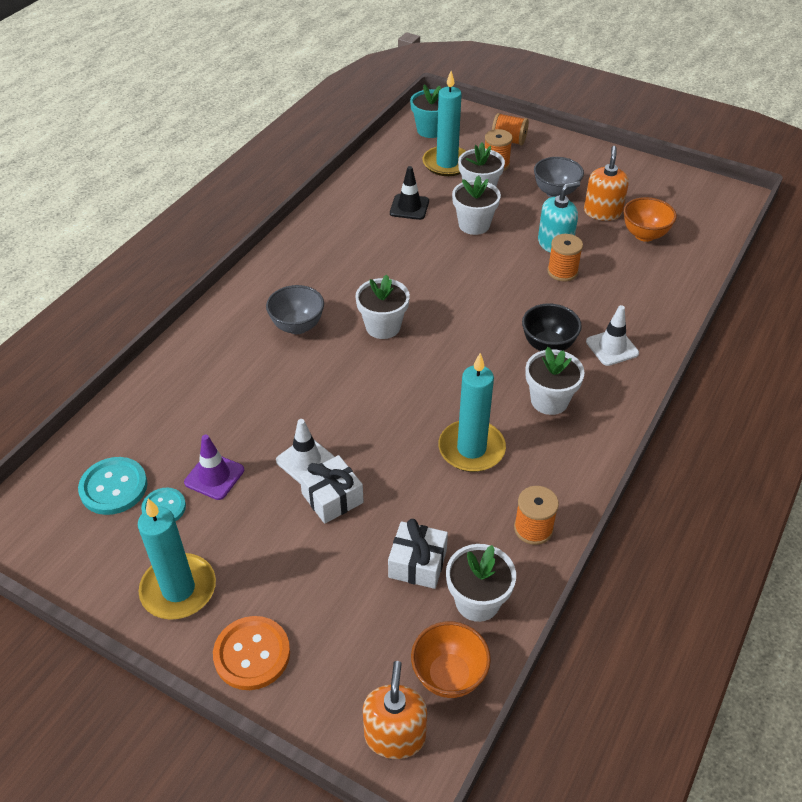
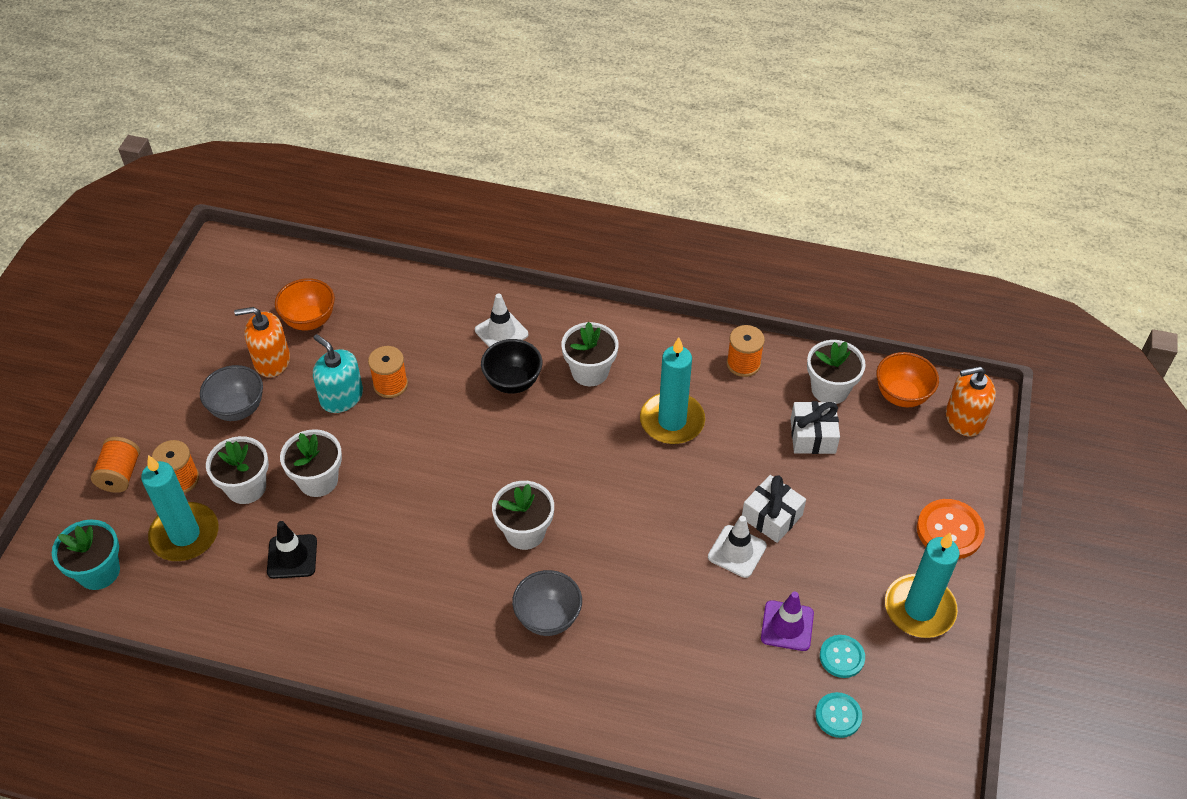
camera: 105 degrees left, 5 degrees up
turquoise button [78,457,147,515] -> turquoise button [815,692,862,738], size x0.64

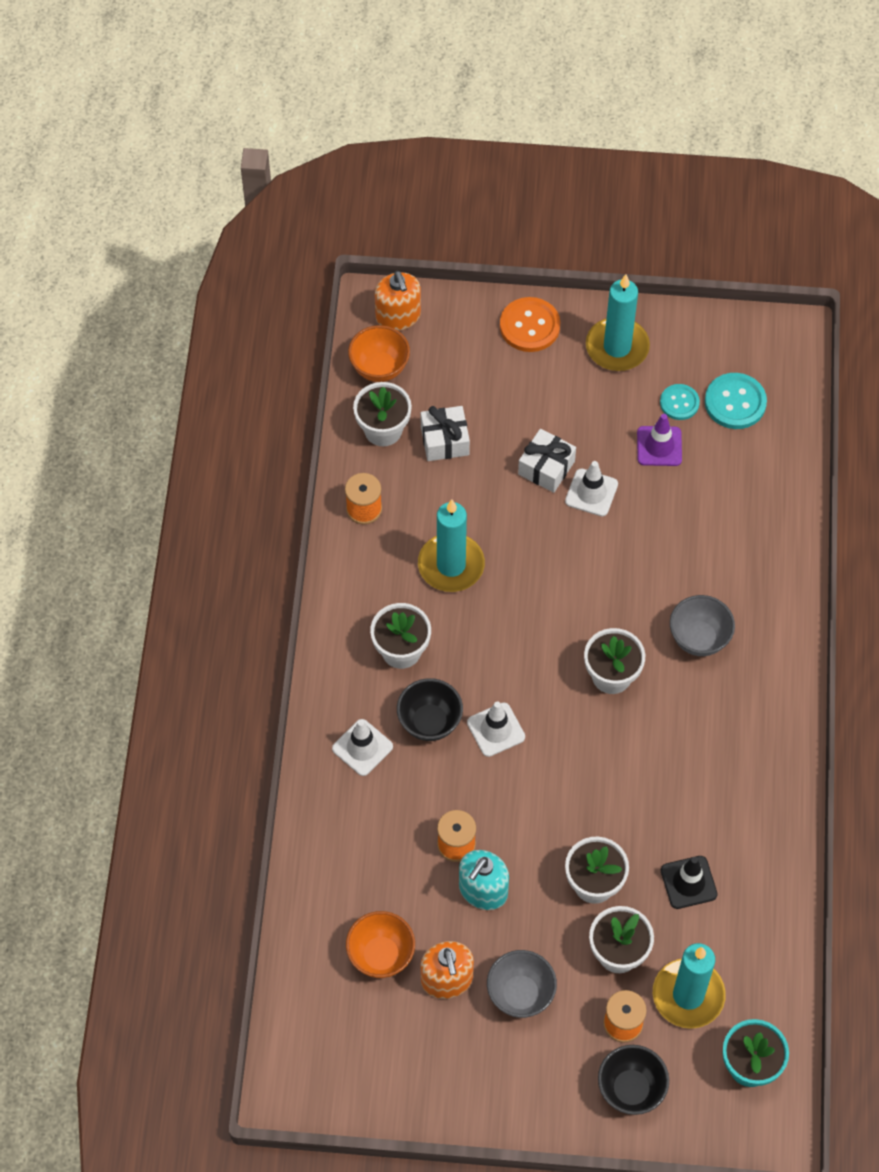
camera: 100 degrees left, 10 degrees up
orange spool [91,437,140,493] -> black bowl [598,1045,669,1115]
turquoise button [815,692,862,738] -> turquoise button [705,373,767,429], size x1.56
none -> white traffic cone [467,701,525,757]

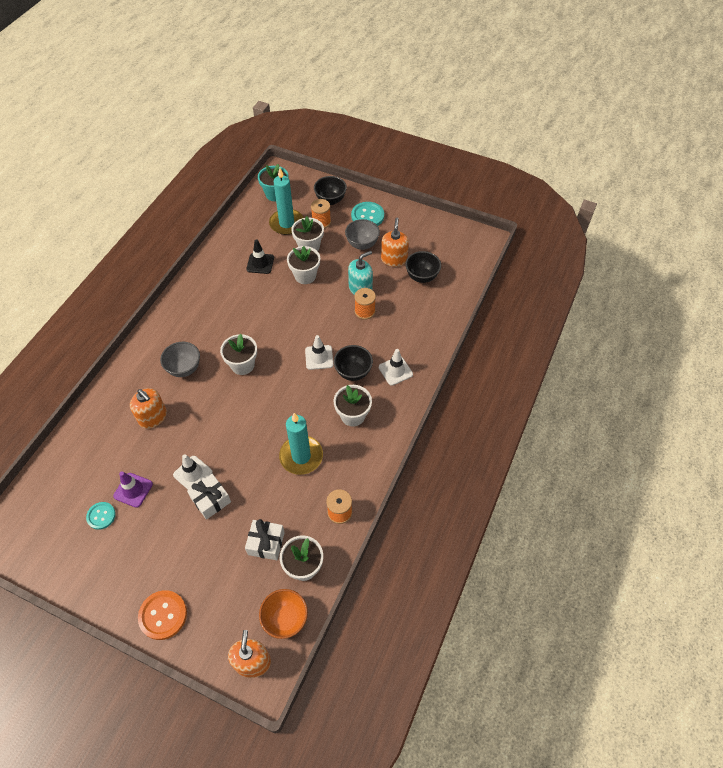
camera: 160 degrees left, 5 degrees down
orange bowl [346,911,415,978] -> black bowl [405,251,441,283]
turquoise candle [586,274,650,371] -> none
turquoise button [705,373,767,429] -> turquoise button moved to [351,202,384,226]
none -> orange soap dispenser [130,388,167,429]

